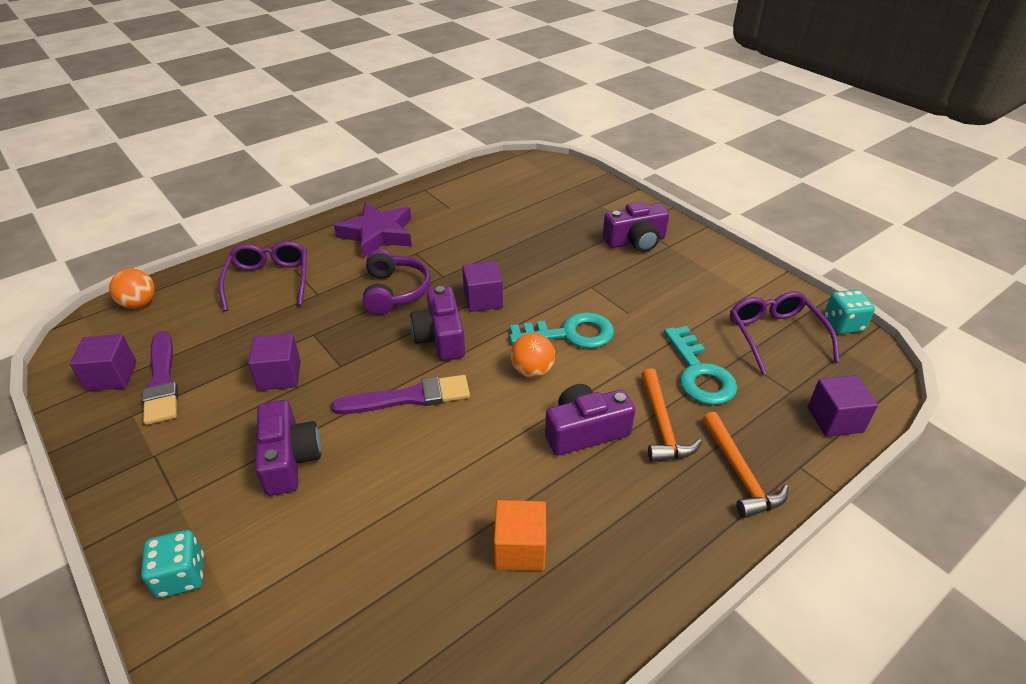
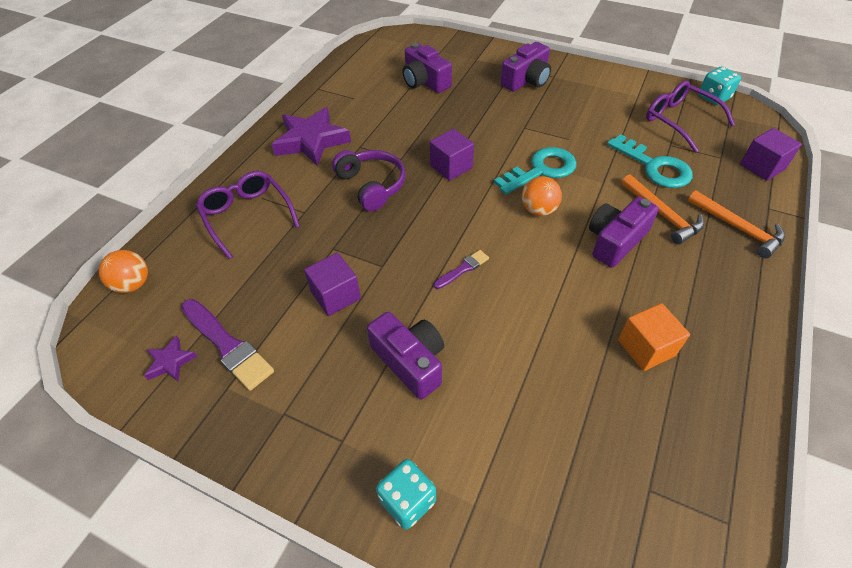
camera: 25 degrees left, 10 degrees up
purple cube [70,334,136,391] -> purple star [144,335,197,381]
purple brush [331,375,470,414] -> purple brush [434,250,489,289], size x0.53
purple camera [410,286,465,361] -> purple camera moved to [403,43,452,93]

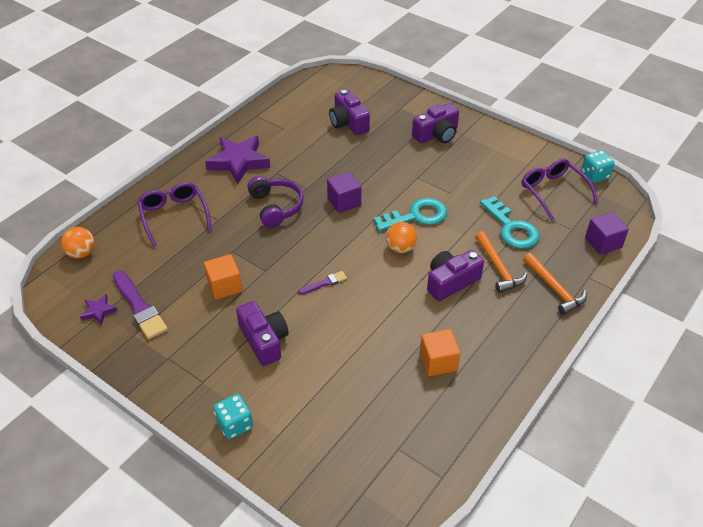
camera: 10 degrees right, 5 degrees down
purple cube [304,253,361,316] -> orange cube [204,254,242,300]

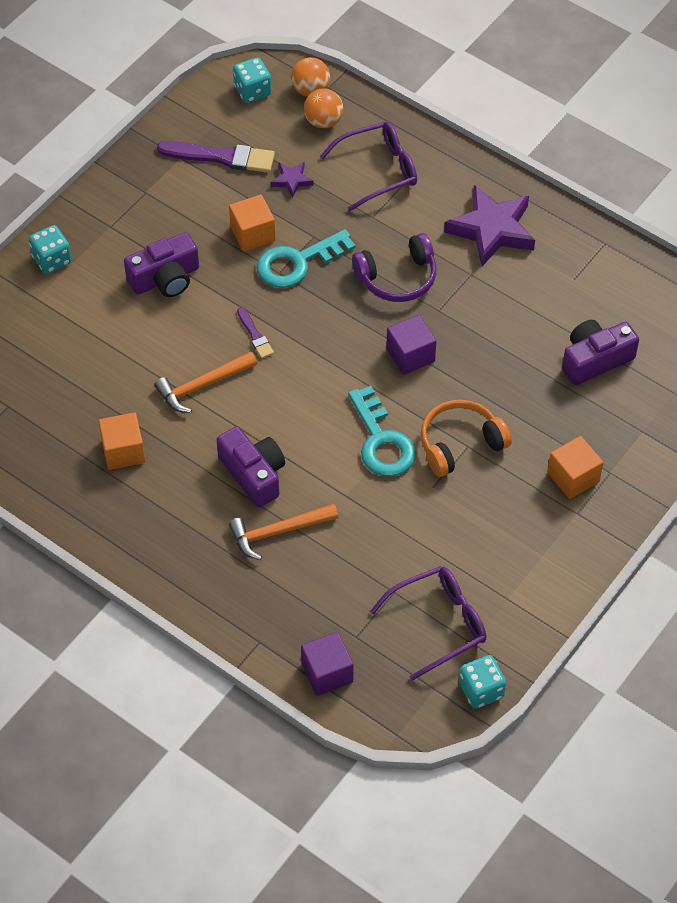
camera: 90 degrees right, 10 degrees up
purple star [80,294,117,325] -> purple star moved to [271,162,314,198]
purple brush [113,271,168,339] -> purple brush turned 135 degrees counterclockwise [157,141,275,173]
orange ball [386,222,417,253] -> orange ball moved to [304,89,343,128]
purple camera [412,103,459,143] -> orange cube [548,436,603,499]
turquoise key [480,196,539,249] -> turquoise key moved to [257,229,355,288]
orange hammer [523,253,587,315] -> orange hammer moved to [154,352,257,413]
none -> turquoise dice [233,57,271,103]
none -> orange headphones [421,400,512,477]

